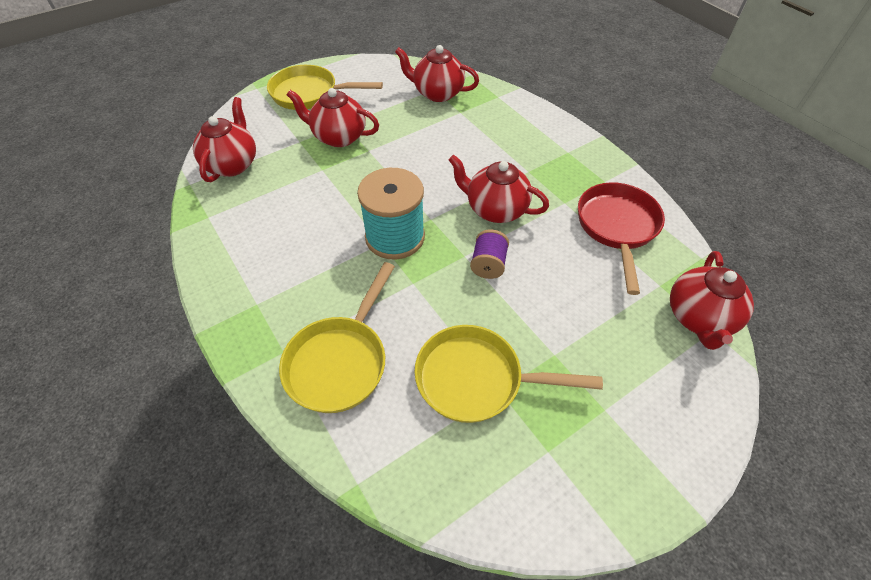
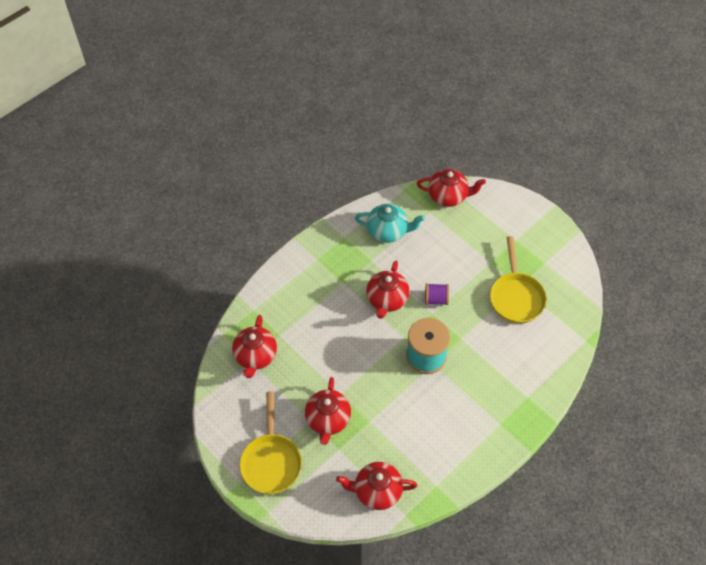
camera: 100 degrees left, 5 degrees up
yellow pan [279,262,395,413] -> none
red pan [578,182,665,295] -> turquoise teapot [355,204,425,243]

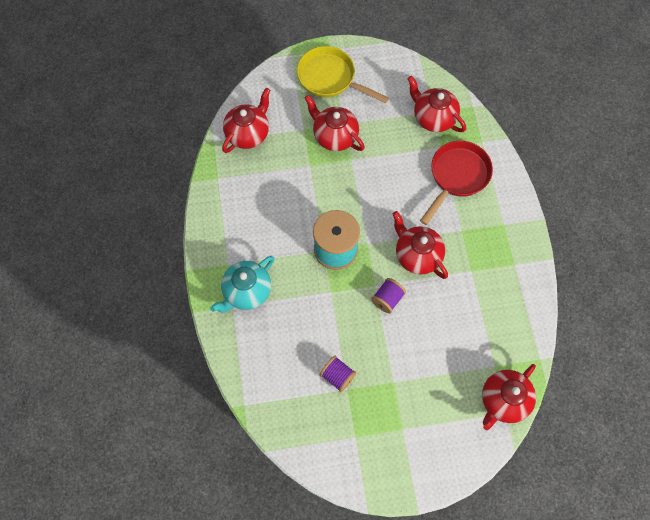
camera: 125 degrees right, 10 degrees up
turquoise teapot [355,204,425,243] -> turquoise teapot moved to [210,256,274,313]
yellow pan [490,236,547,324] -> purple spool [320,356,356,392]
none -> red pan [420,141,493,225]

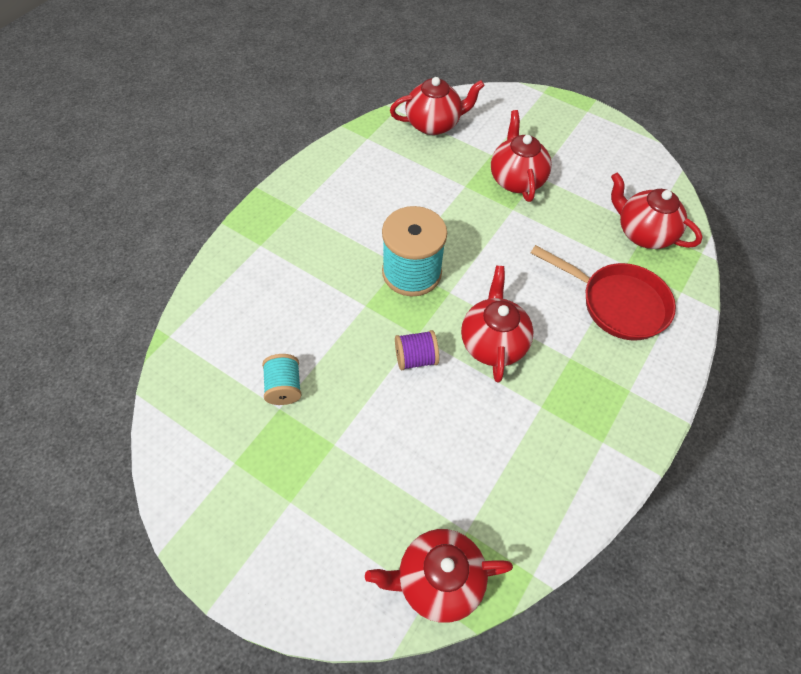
camera: 40 degrees right, 10 degrees down
turquoise teapot [210,256,274,313] -> none
yellow pan [297,46,389,104] -> none
purple spool [320,356,356,392] -> turquoise spool [262,354,302,405]
red teapot [407,76,466,132] -> red teapot turned 45 degrees counterclockwise [611,173,703,249]
red pan [420,141,493,225] -> red pan turned 45 degrees clockwise [531,245,676,341]

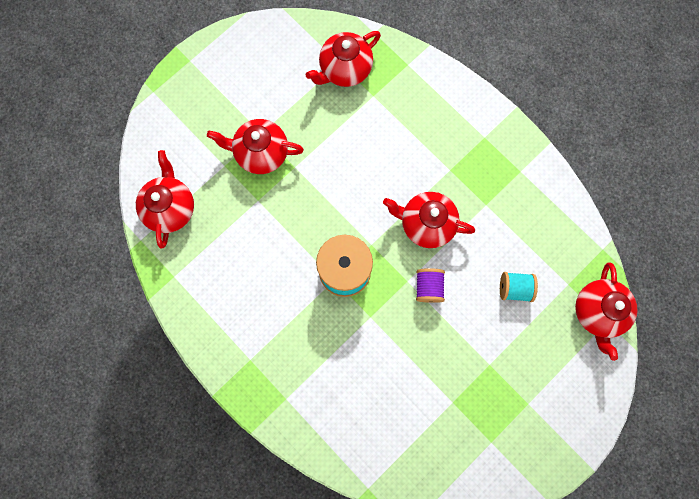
camera: 75 degrees left, 20 degrees up
turquoise spool [262,354,302,405] -> turquoise spool moved to [500,272,538,302]
red pan [531,245,676,341] -> none

